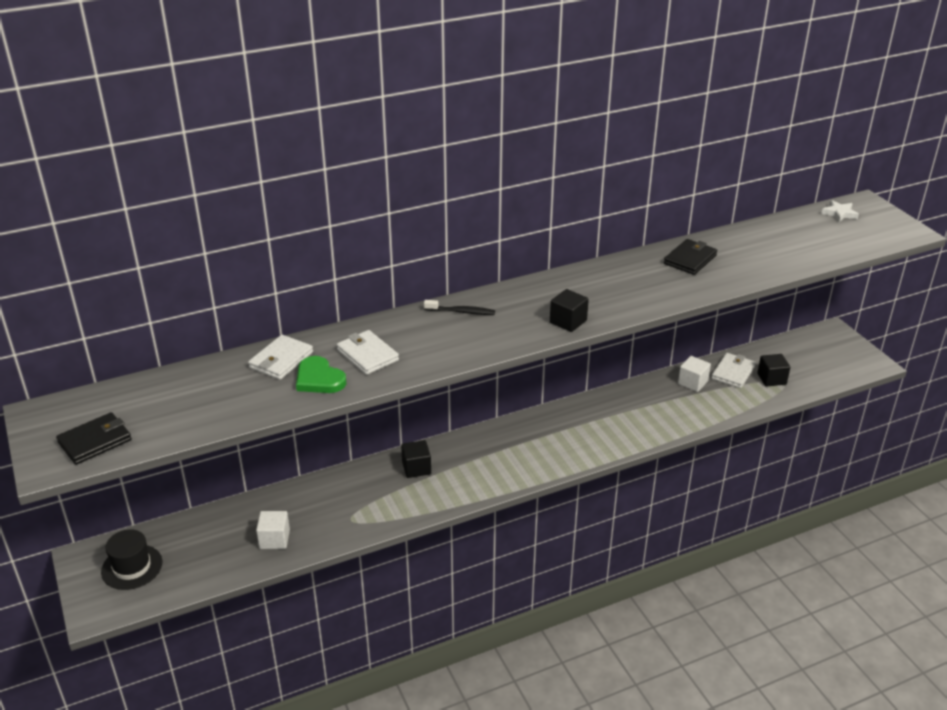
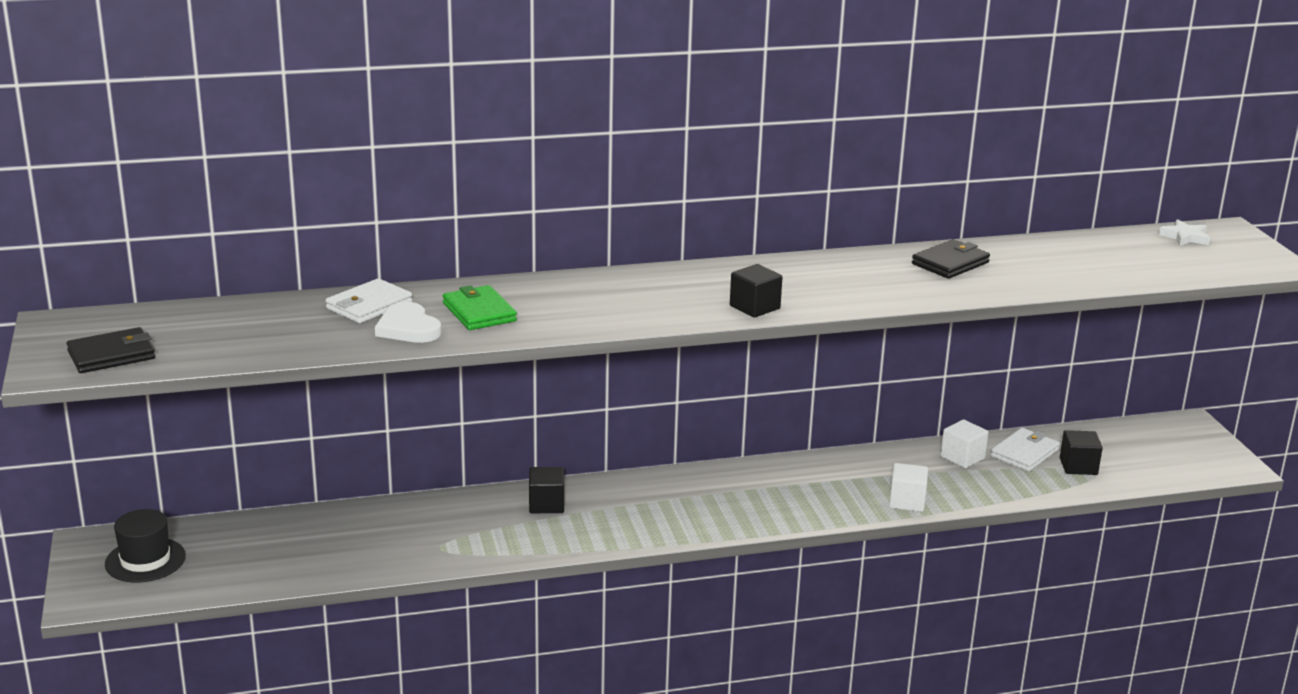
camera: 10 degrees right, 10 degrees down
white cube [256,511,290,549] -> white cube moved to [889,463,928,512]
green heart [296,356,346,393] -> white heart [375,302,441,343]
white wallet [337,330,399,375] -> green wallet [443,285,517,330]
black toothbrush [424,300,495,315] -> none

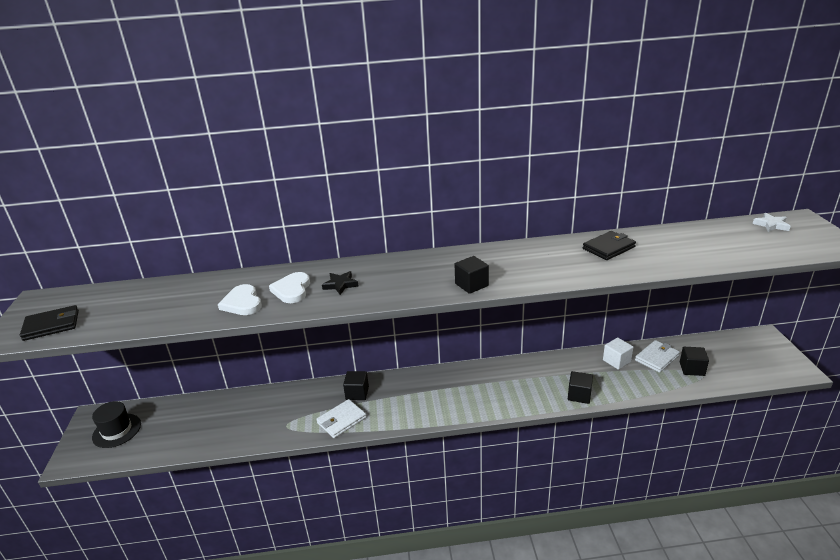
camera: 10 degrees right, 5 degrees up
white wallet [326,278,412,323] -> white wallet moved to [316,399,366,438]
green wallet [443,285,517,330] -> white heart [269,272,310,303]
white cube [889,463,928,512] -> black cube [568,371,593,404]
none -> black star [322,271,359,295]

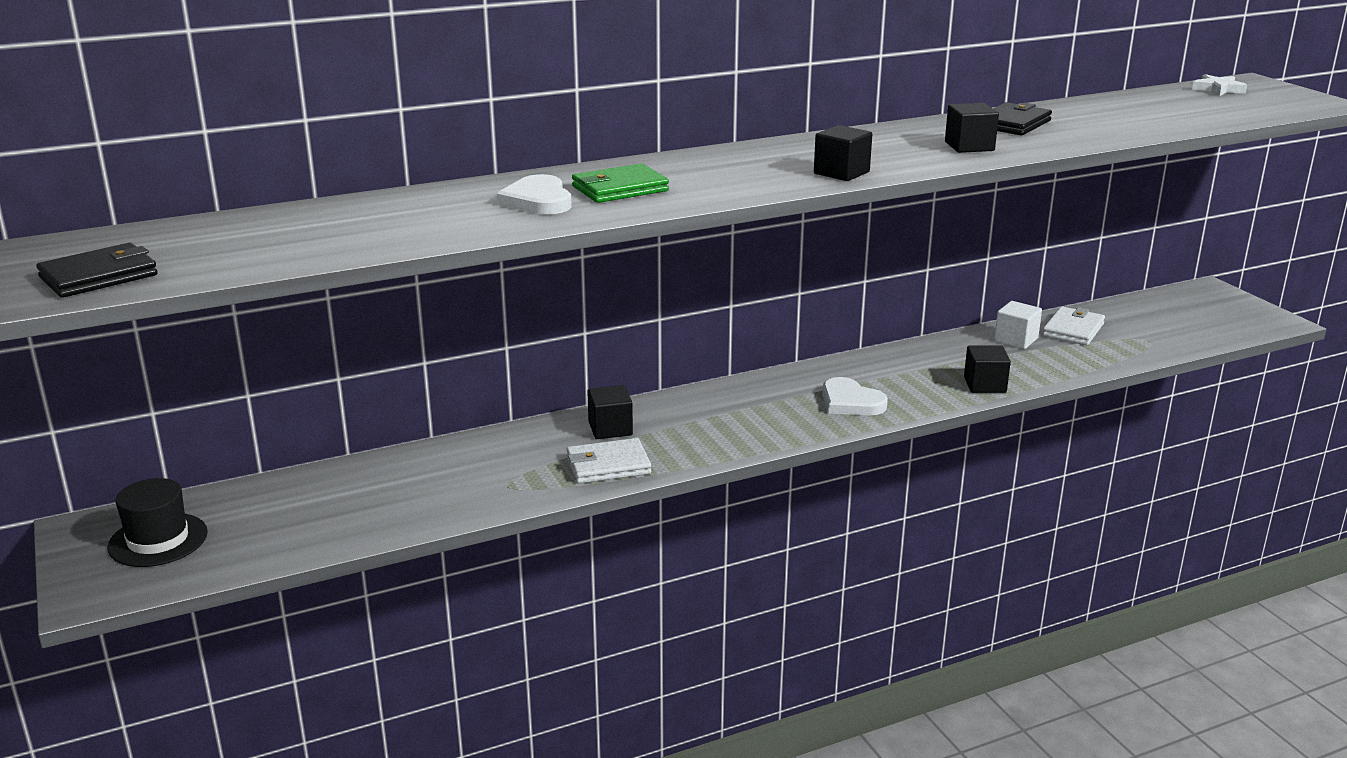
camera: 20 degrees left, 5 degrees down
white heart [218,284,262,315] -> white heart moved to [822,377,888,415]
white wallet [316,399,366,438] -> white wallet turned 45 degrees clockwise [566,438,651,484]
black star [322,271,359,295] -> green wallet [572,163,669,203]
black cube [680,347,709,376] -> black cube moved to [945,103,999,153]

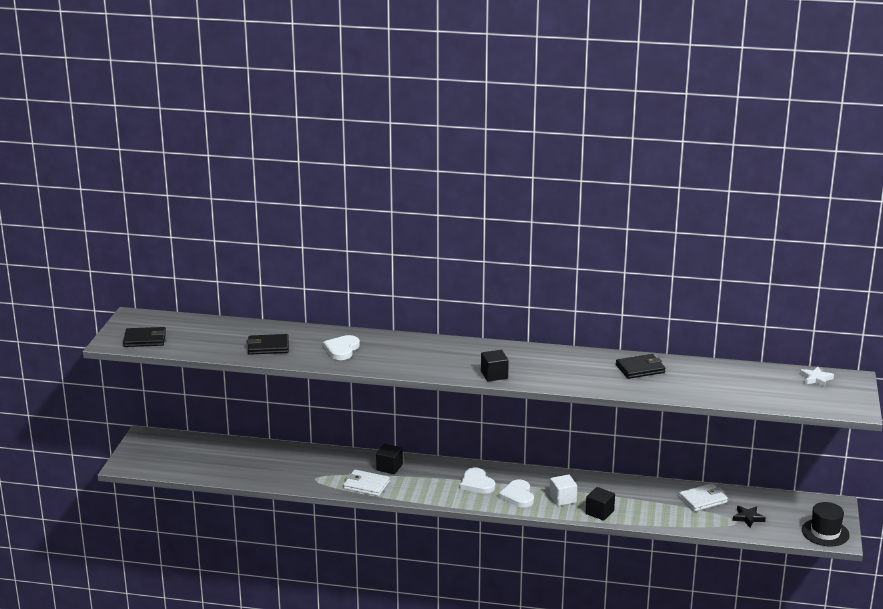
camera: 35 degrees right, 0 degrees up
black hat [107,478,208,567] -> black hat moved to [802,502,850,546]
green wallet [572,163,669,203] -> none
black cube [945,103,999,153] -> none
white cube [994,301,1042,349] -> white cube moved to [549,474,577,506]
none -> black wallet [247,334,289,355]
none -> white heart [460,467,495,494]
none -> black star [733,506,766,528]

